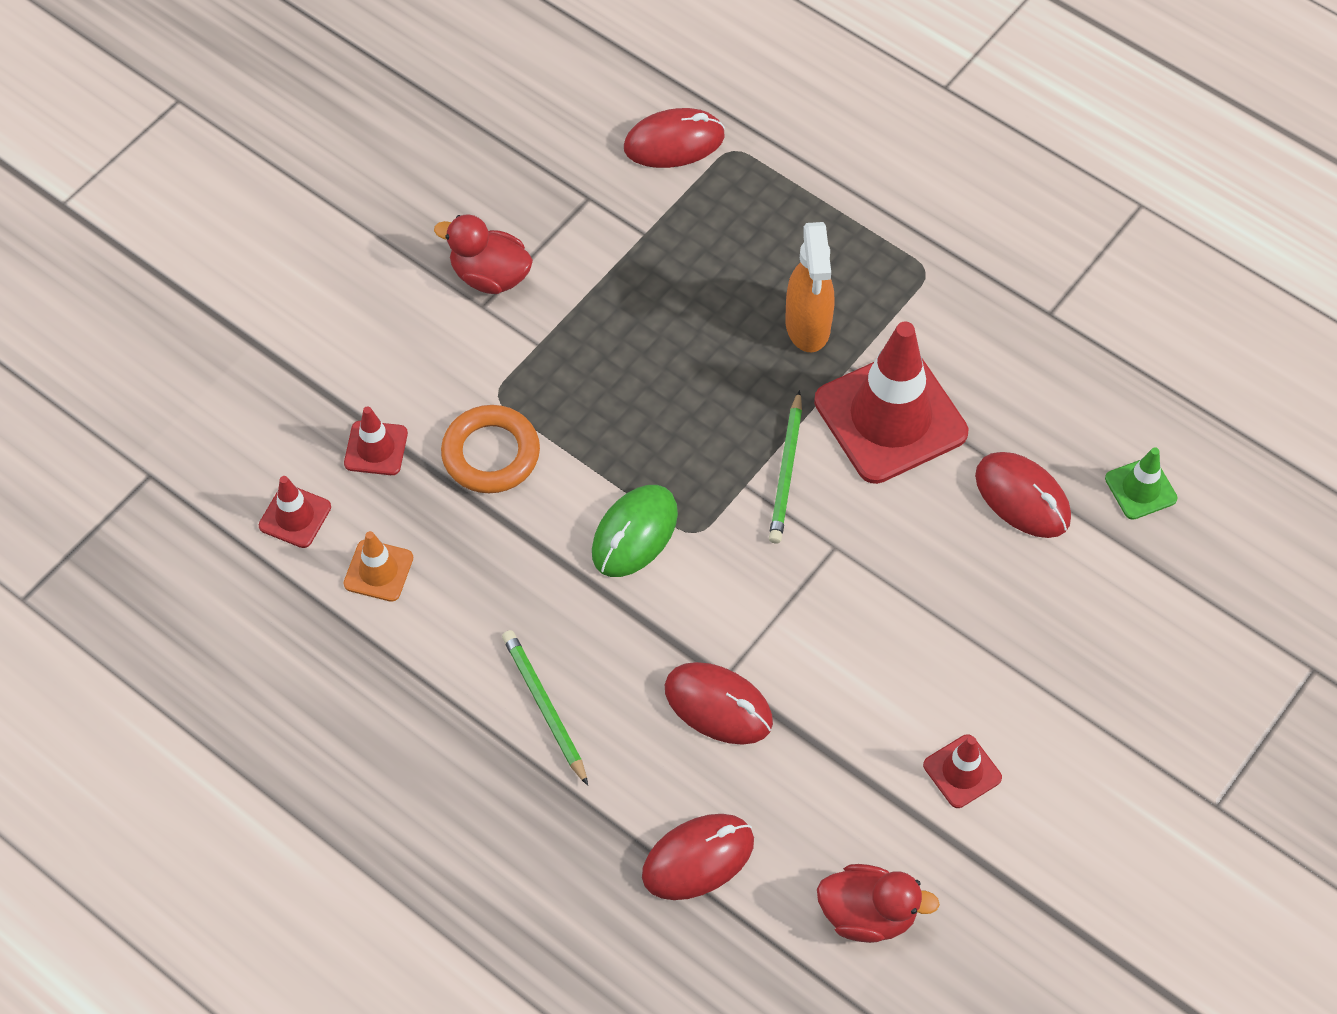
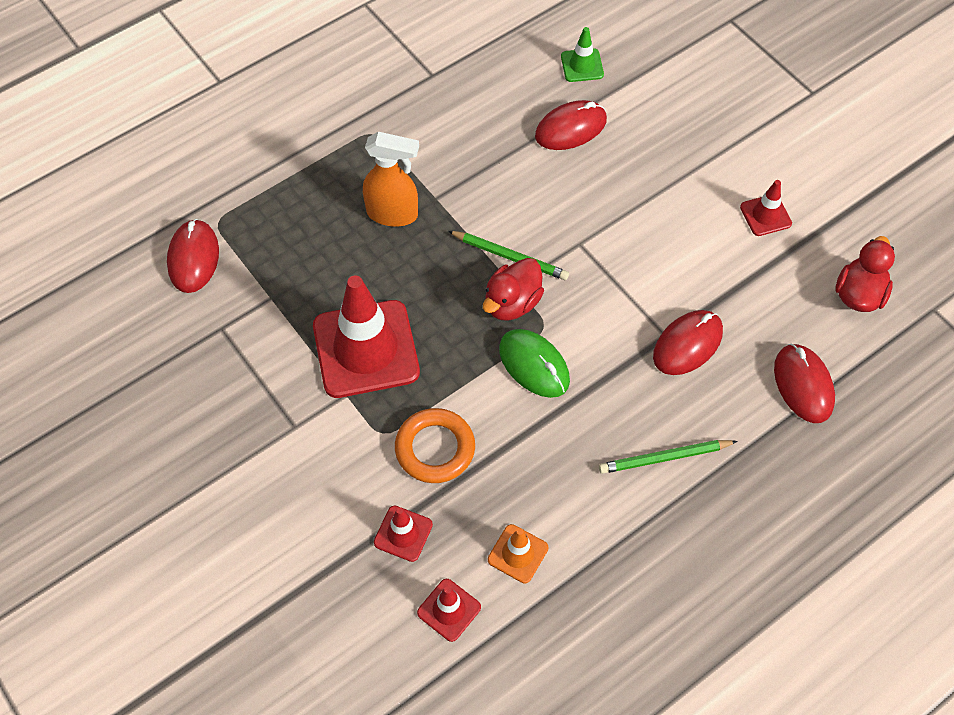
camera: 75 degrees left, 0 degrees up
red duck [434,214,533,294] -> red duck moved to [483,258,544,321]
red traffic cone [814,321,968,484] -> red traffic cone moved to [313,275,420,398]

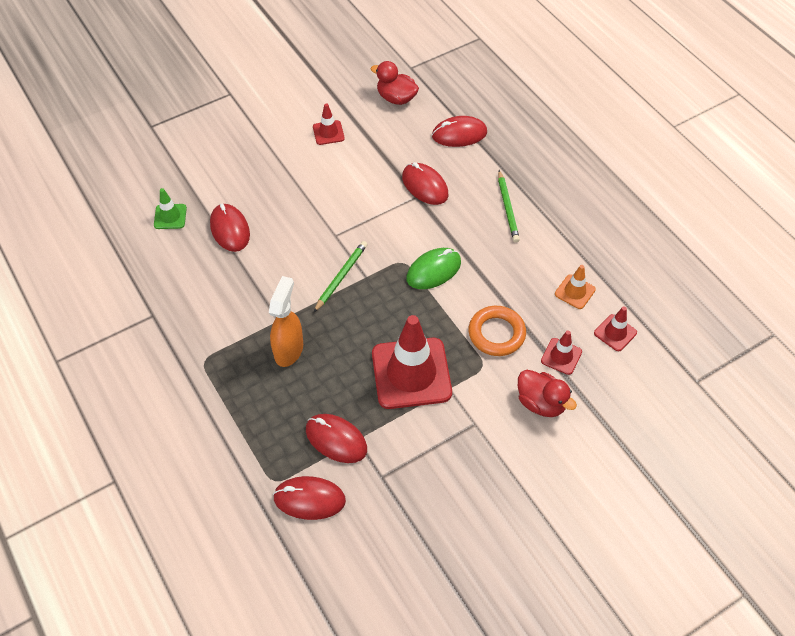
camera: 85 degrees left, 5 degrees down
red duck [483,258,544,321] -> red duck moved to [518,370,577,417]
none -> red mouse [306,414,367,463]

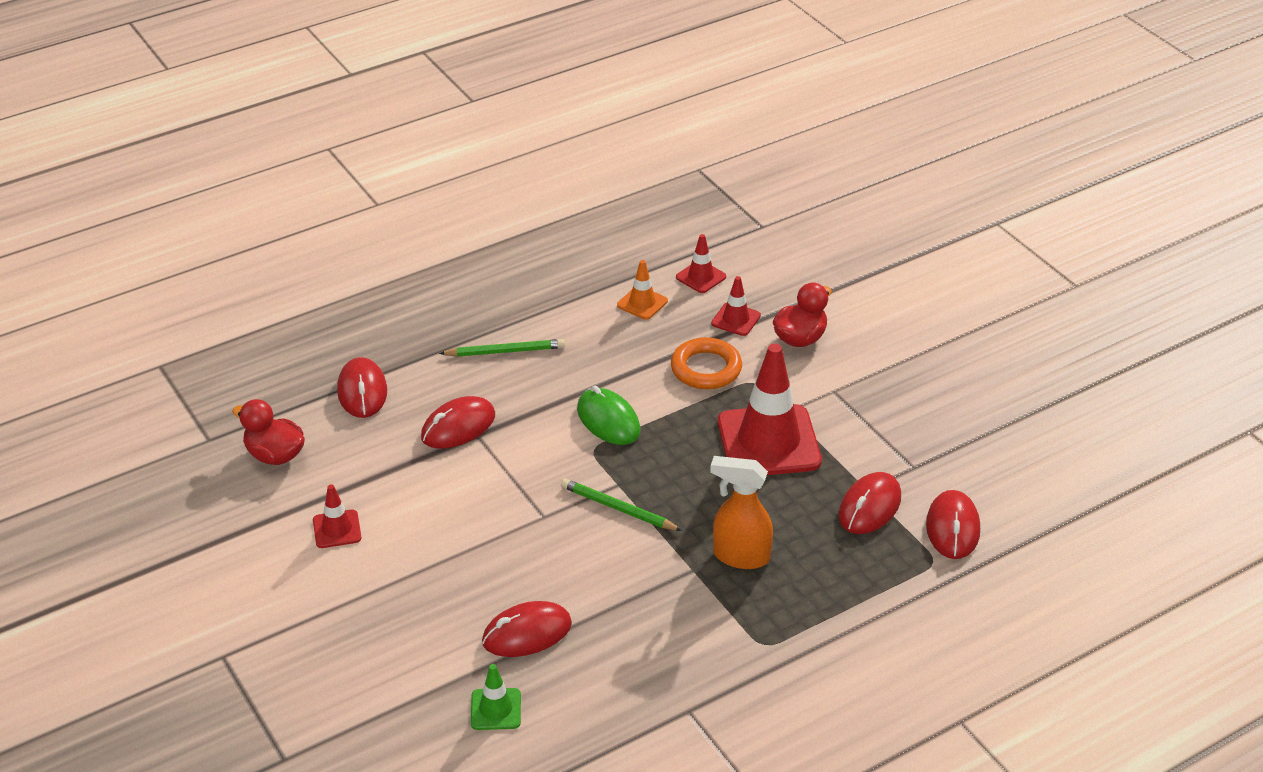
camera: 90 degrees left, 15 degrees down
red duck [371,61,419,105] -> red duck turned 90 degrees clockwise [232,399,305,465]

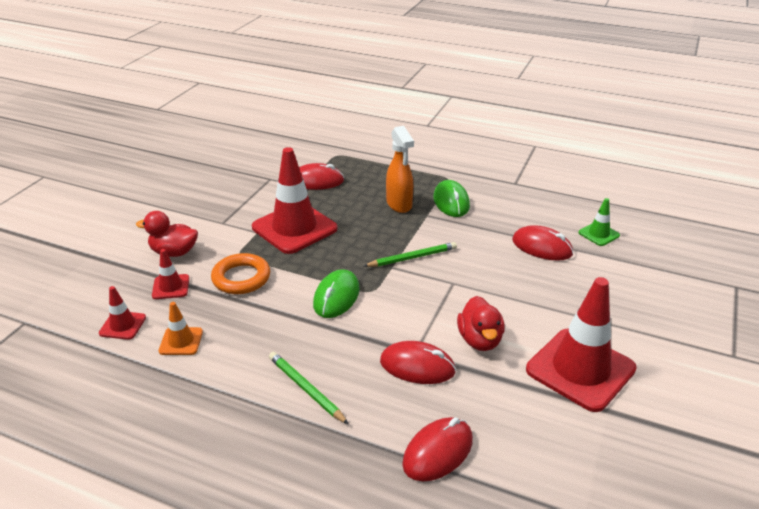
camera: 125 degrees left, 5 degrees down
red duck [232,399,305,465] -> red duck moved to [457,296,505,351]
red traffic cone [313,484,362,548] -> red traffic cone [526,277,637,412], size x2.16
green pencil [561,479,682,531] -> green pencil turned 105 degrees counterclockwise [364,242,457,267]
red mouse [926,490,980,559] -> none
none -> green mouse [433,180,470,217]

